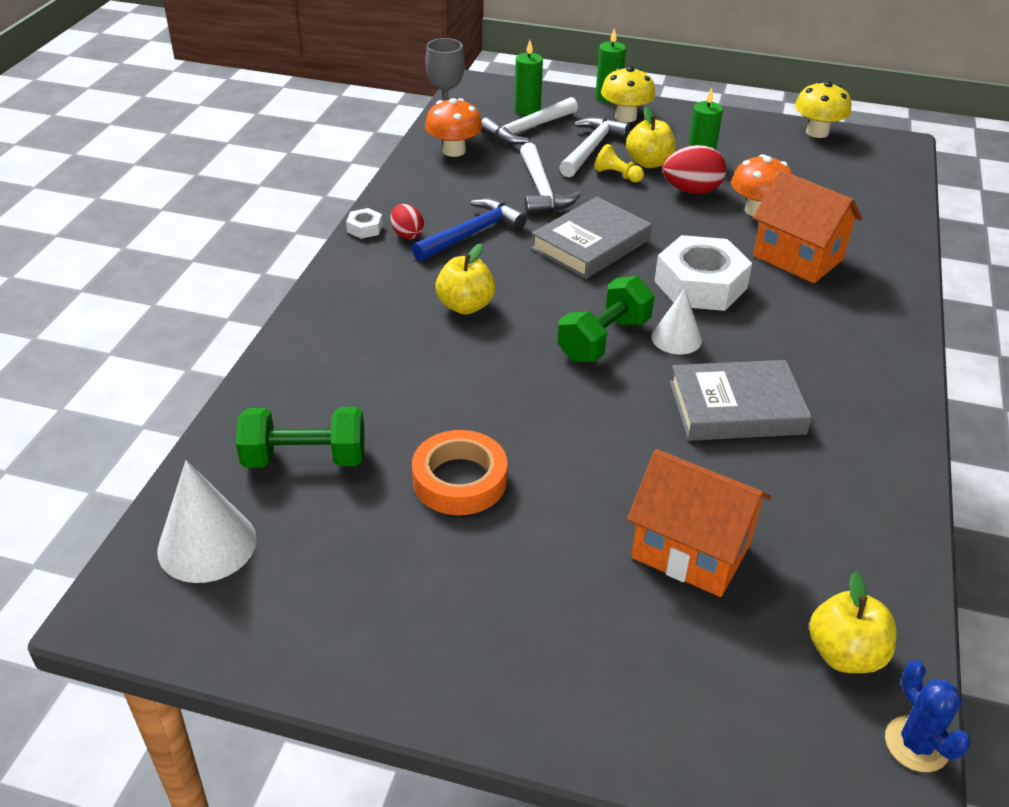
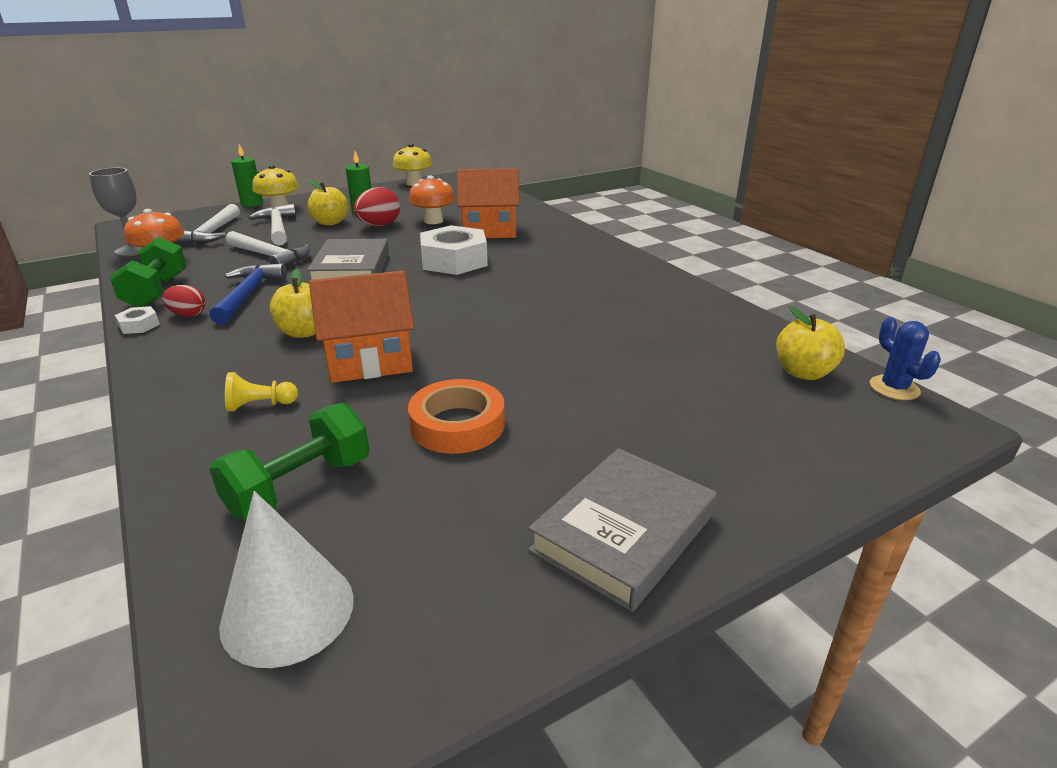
camera: 45 degrees left, 10 degrees down
green candle [514,40,543,115] -> none
green dumbbell [557,276,654,362] -> green dumbbell moved to [110,237,187,307]
yellow pawn [594,144,644,182] -> yellow pawn moved to [225,372,298,412]
orange house [627,449,771,597] -> orange house moved to [309,271,414,383]
white cone [651,288,702,354] -> none
grey book [670,360,812,441] -> grey book moved to [528,448,717,612]
blue cactus [885,660,971,772] -> blue cactus turned 45 degrees clockwise [870,317,941,400]

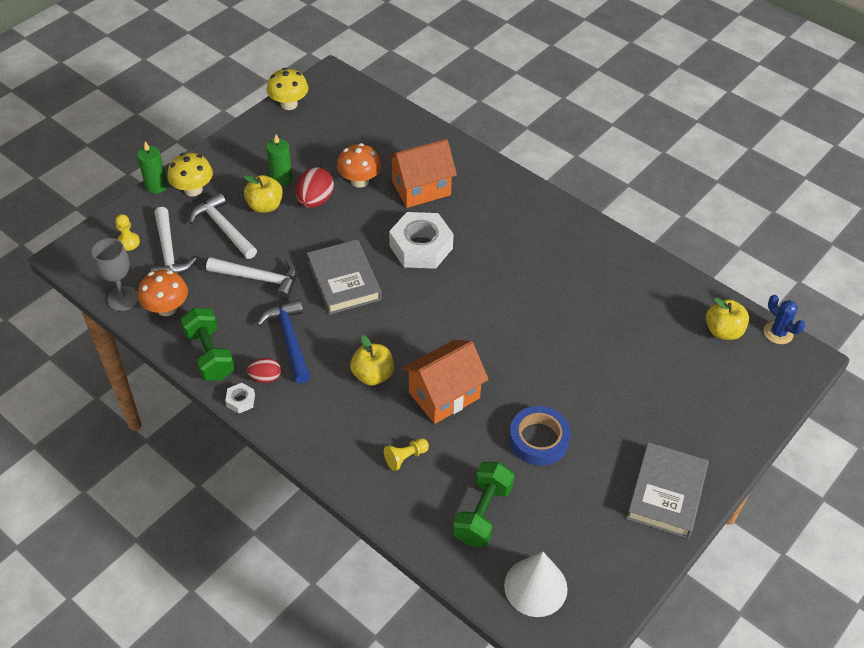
camera: 20 degrees left, 20 degrees up
orange tape [408,379,505,454] -> blue tape [509,406,571,465]
none -> yellow pawn [115,214,140,251]

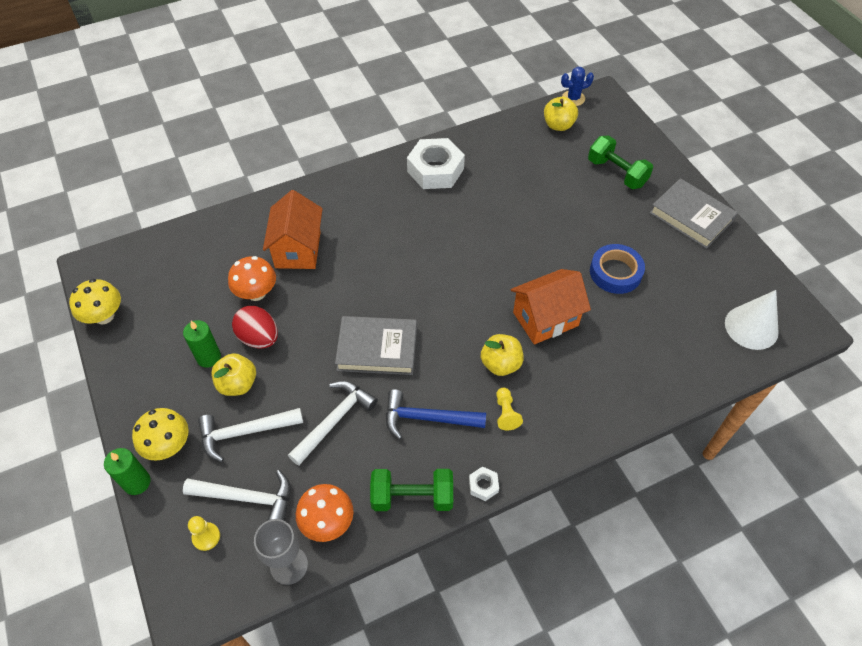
camera: 65 degrees left, 5 degrees up
red egg [247,358,281,383] -> none
yellow pawn [384,438,429,471] -> yellow pawn moved to [496,388,523,430]
white nut [389,212,453,269] -> white nut moved to [407,138,465,189]
orange house [402,340,489,424] -> orange house turned 75 degrees clockwise [510,269,591,344]
green dumbbell [453,462,514,547] -> green dumbbell moved to [588,135,653,189]

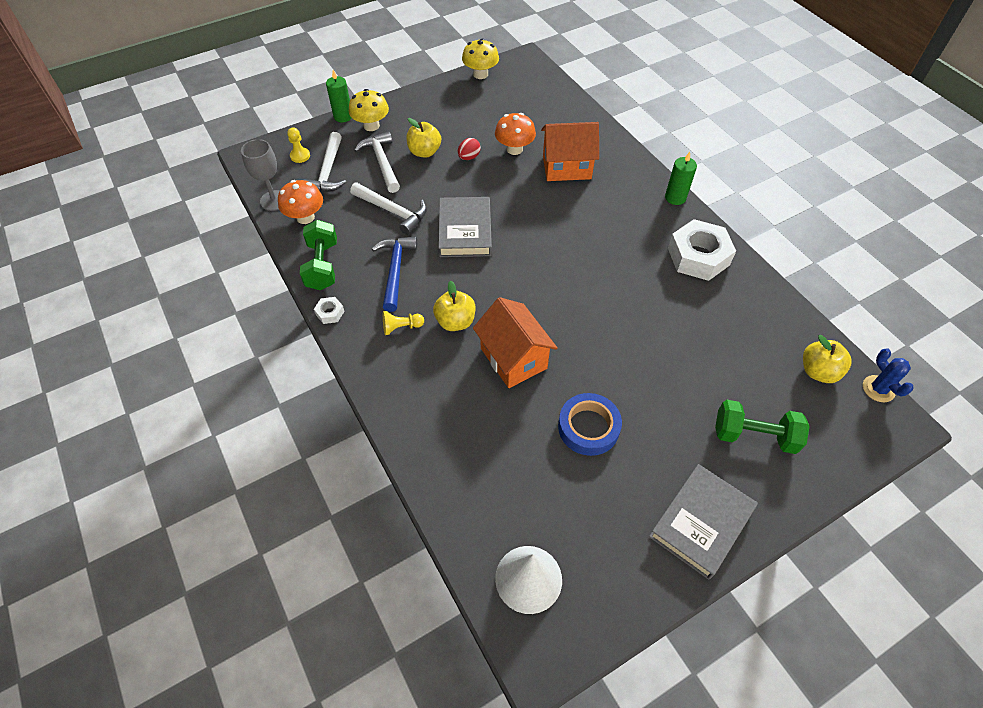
camera: 85 degrees right, 0 degrees up
green candle [183,320,221,368] -> green candle moved to [665,152,697,205]
red egg [232,306,278,348] -> red egg [458,138,481,160], size x0.62
green dumbbell [588,135,653,189] -> green dumbbell turned 60 degrees clockwise [715,400,810,454]

